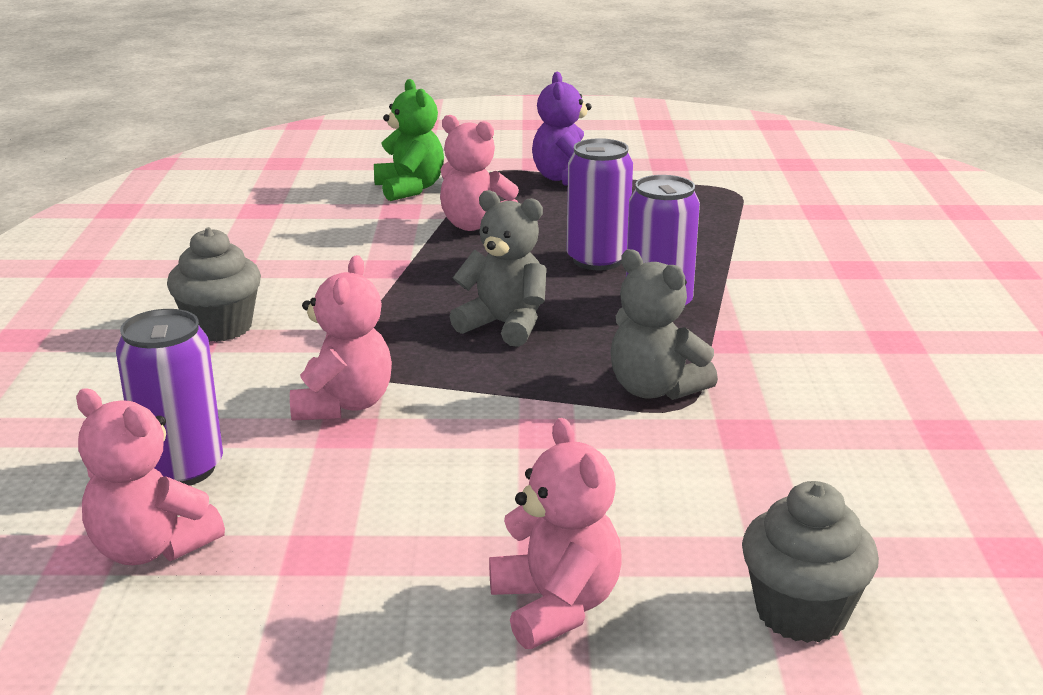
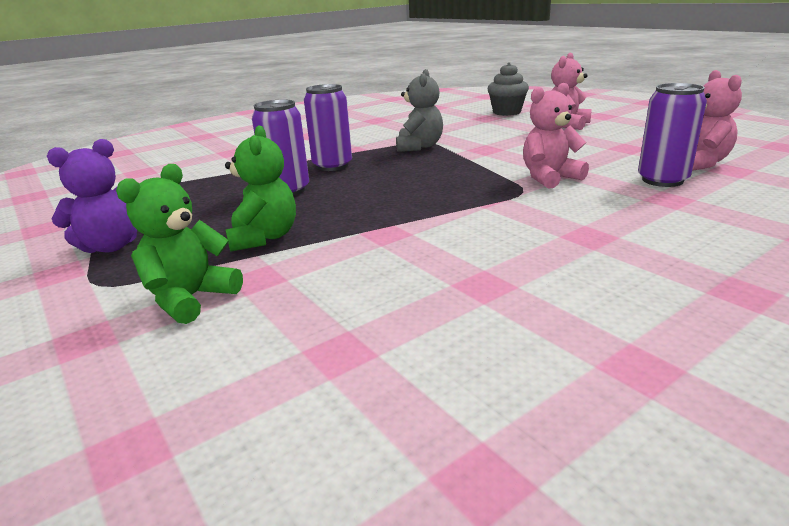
camera: 125 degrees left, 0 degrees up
grey cupcake [167,227,261,342] -> none
pink teddy bear [440,115,519,231] -> green teddy bear [225,126,296,252]
grey teddy bear [450,190,547,347] -> none

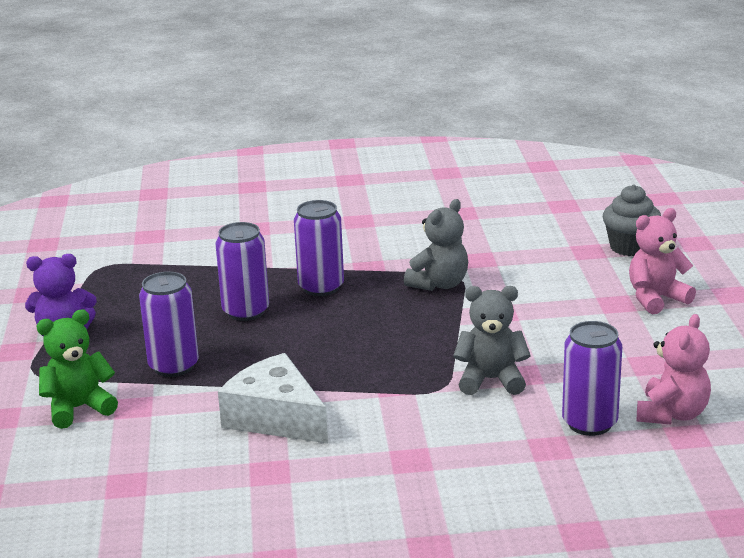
camera: 30 degrees right, 0 degrees up
green teddy bear [225,126,296,252] -> purple can [139,272,199,377]
pink teddy bear [523,83,589,189] -> grey teddy bear [453,286,531,395]
none -> white cheese [218,353,328,443]

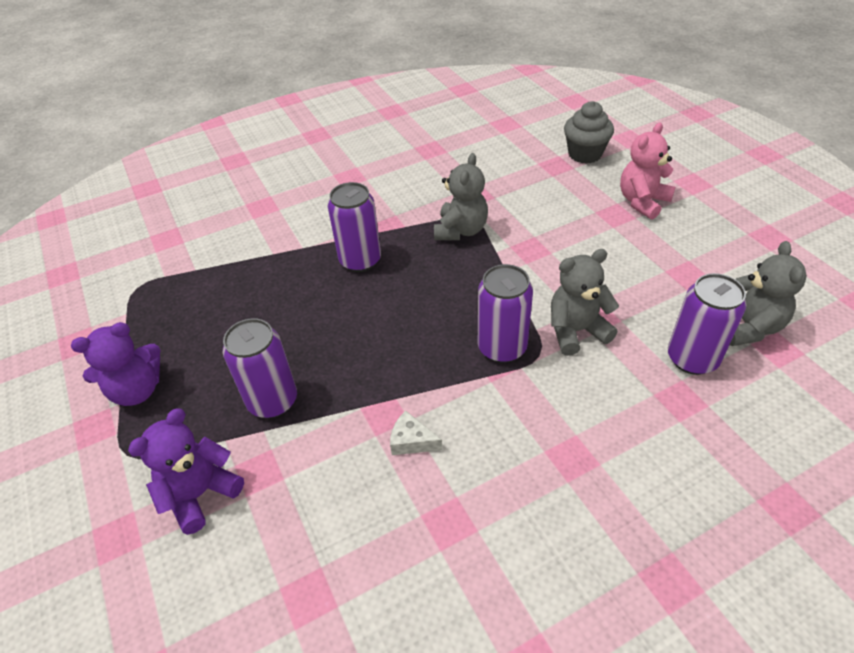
camera: 20 degrees left, 20 degrees up
green teddy bear [36,309,118,429] -> purple teddy bear [128,408,244,535]
purple can [215,222,269,321] -> purple can moved to [478,264,533,363]
white cheese [218,353,328,443] -> white cheese [390,411,442,455], size x0.44
pink teddy bear [637,314,711,425] -> grey teddy bear [730,241,807,346]

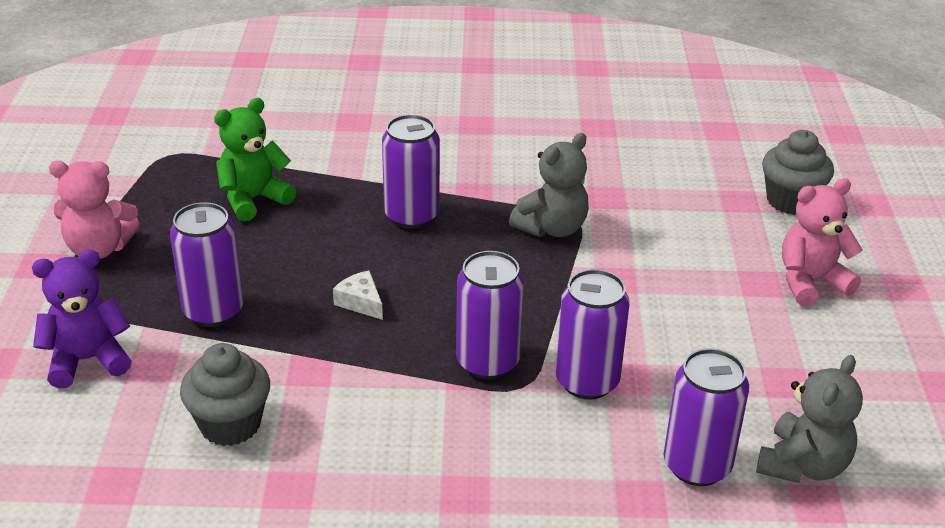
camera: 25 degrees right, 10 degrees down
purple teddy bear [71,322,161,406] -> pink teddy bear [49,161,140,259]
white cheese [390,411,442,455] -> white cheese moved to [333,270,383,320]
grey teddy bear [551,249,619,356] -> purple can [556,269,630,400]
none -> grey cupcake [180,343,270,446]
none -> green teddy bear [214,98,296,221]

